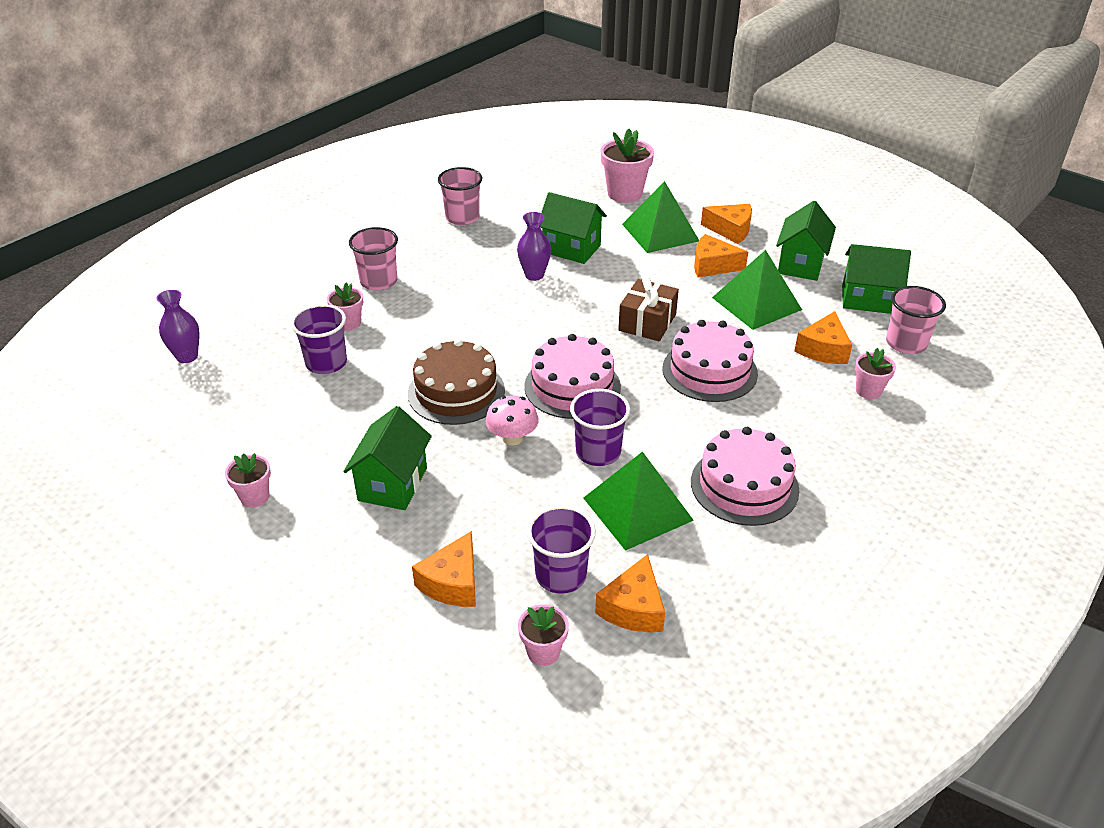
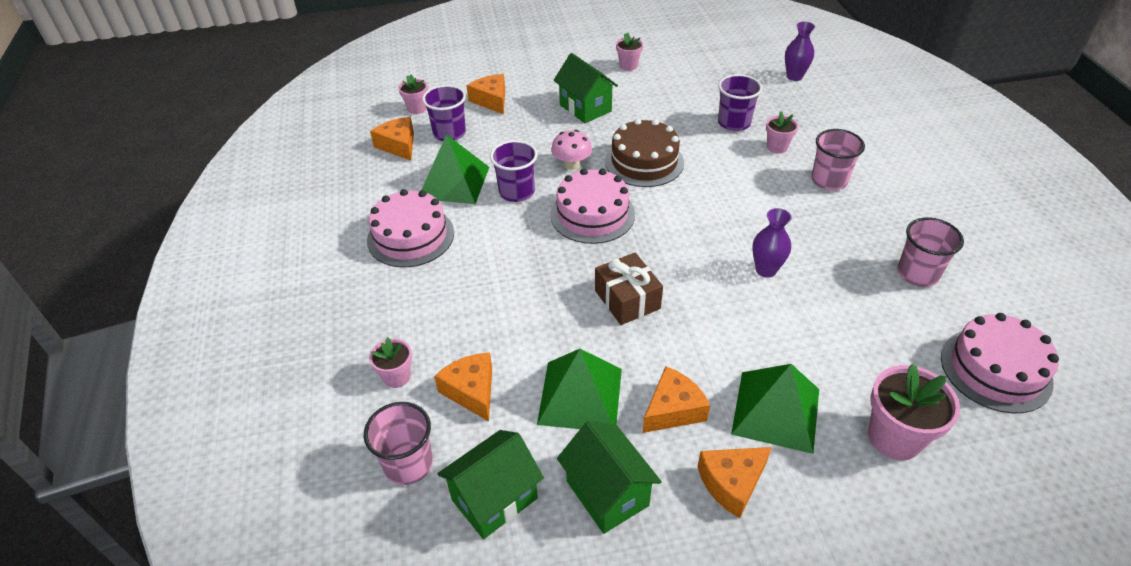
camera: 130 degrees right, 5 degrees up
green house [540,192,607,264] -> none
pink cake [663,320,758,402] -> pink cake moved to [941,313,1059,413]

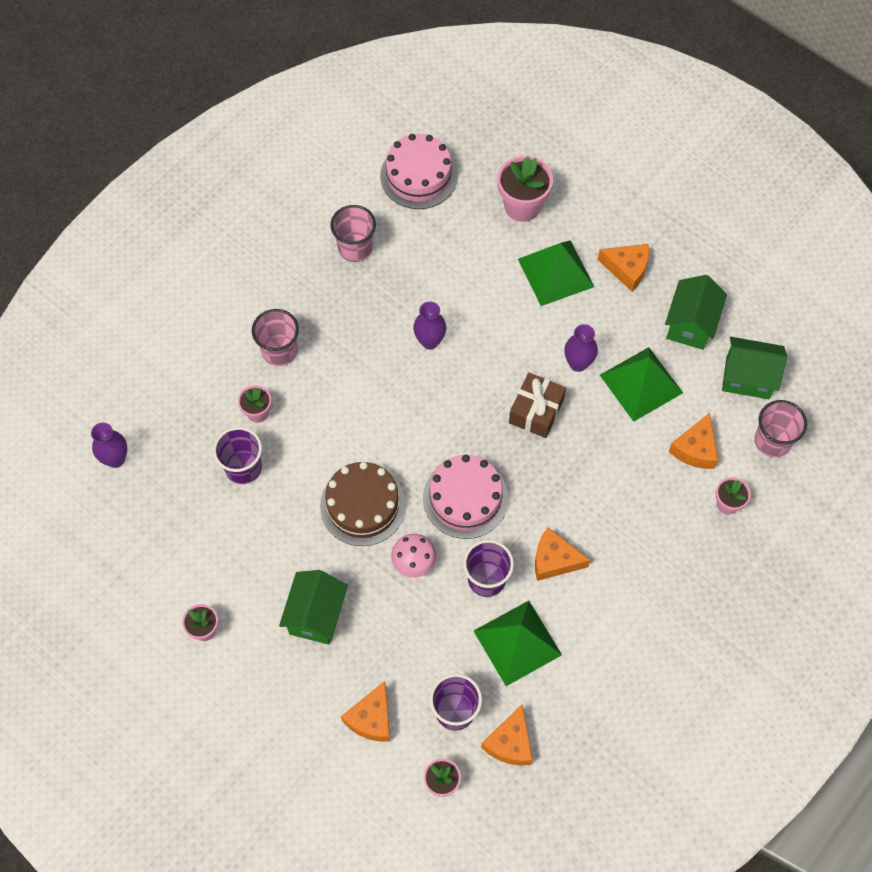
camera: 130 degrees left, 20 degrees up
pink cake [367,189,454,267] -> none
orange cheese [643,366,710,433] -> orange cheese moved to [535,528,590,581]
none -> purple vase [564,324,598,372]

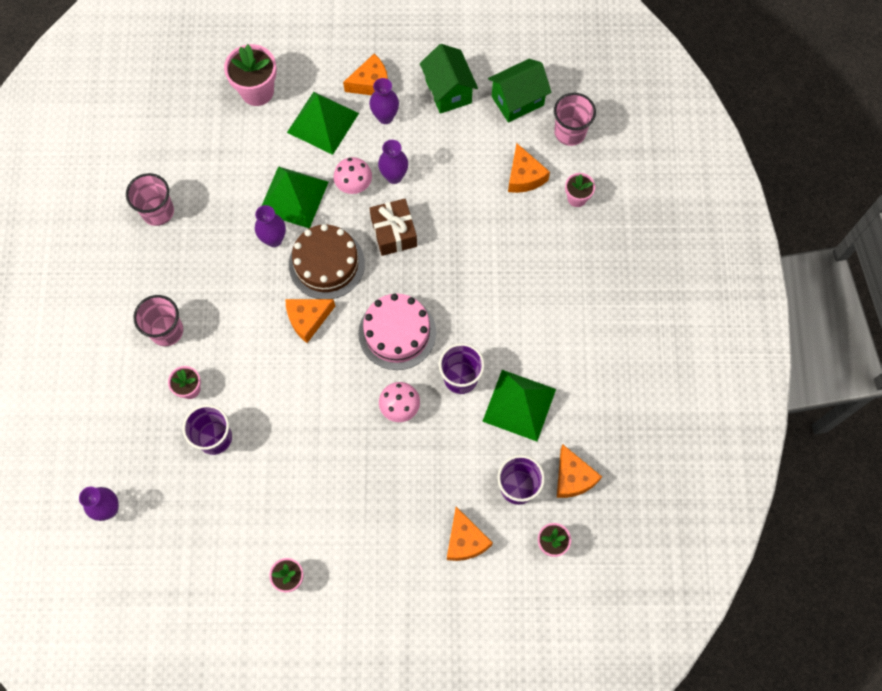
camera: 40 degrees left, 5 degrees up
green house [279,570,348,645] -> none
brown cake [320,462,406,546] -> brown cake moved to [289,224,365,299]
pink cake [380,134,458,209] -> none
orange cheese [535,528,590,581] -> orange cheese moved to [285,299,335,343]
green pyramid [600,347,683,422] -> green pyramid moved to [262,166,328,228]
none -> pink mushroom [334,157,372,194]
none -> purple vase [369,78,399,124]

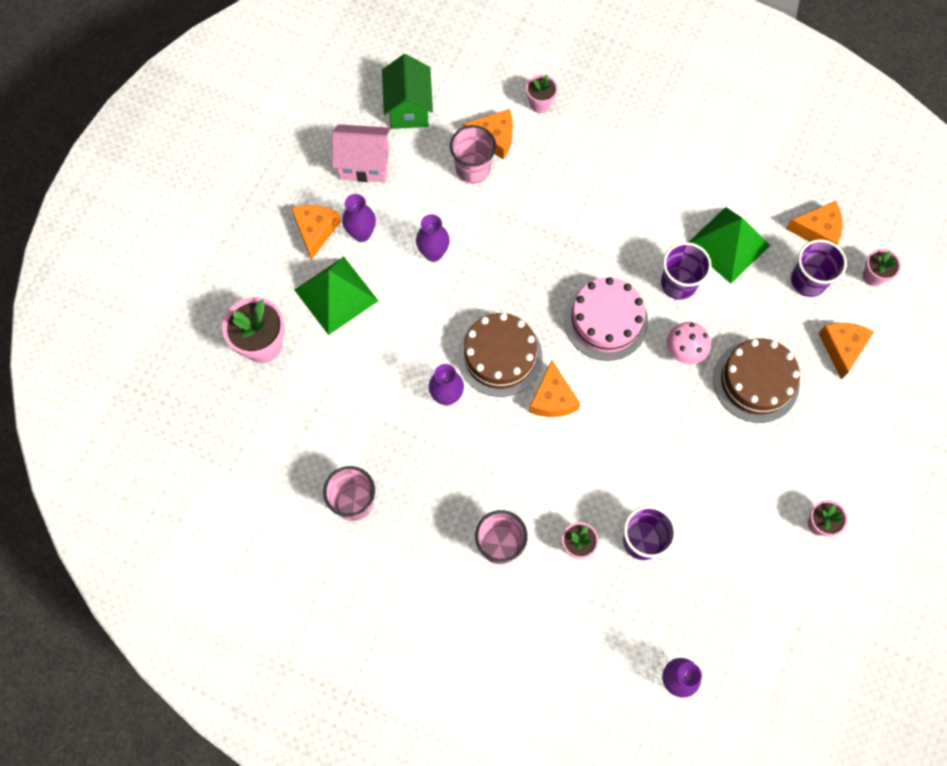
camera: 65 degrees left, 0 degrees up
green pyramid [262,166,328,228] -> none
pink mushroom [334,157,372,194] -> none
brown gift [370,199,417,256] -> none
green house [420,44,478,114] -> pink house [332,124,391,182]
orange cheese [447,507,493,561] -> orange cheese turned 90 degrees counterclockwise [818,323,874,380]
pink cup [554,93,596,146] -> pink cup moved to [450,125,496,184]
none -> brown cake [713,338,800,423]

